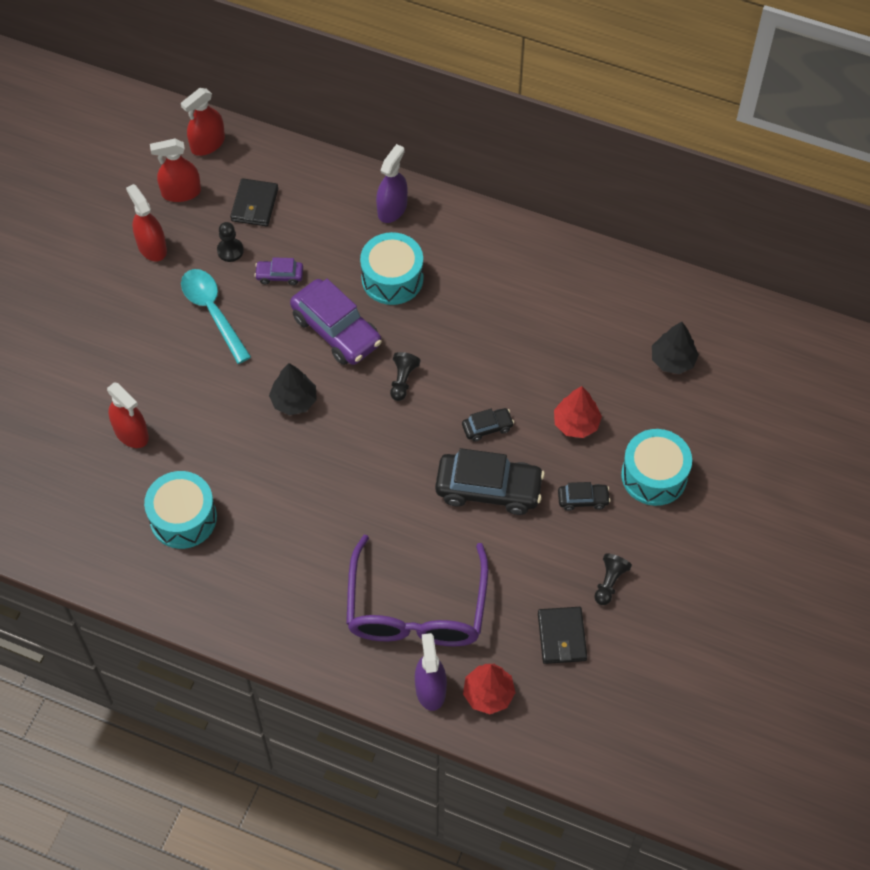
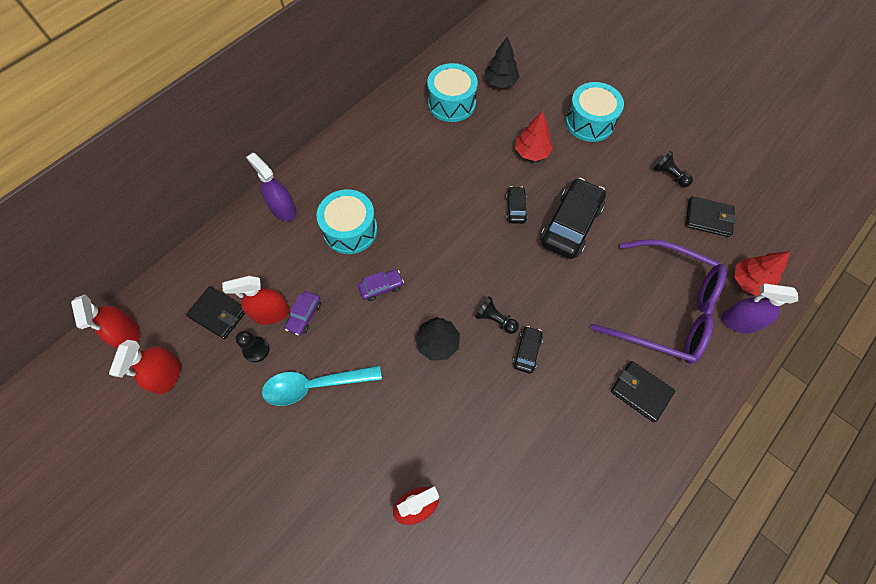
camera: 70 degrees left, 5 degrees up
red spray bottle [126,184,167,262] -> red spray bottle moved to [222,276,290,324]
turquoise drum [144,471,217,549] -> turquoise drum moved to [427,63,478,122]
purple car [290,279,382,365] -> purple car [358,270,404,301], size x0.48
black pawn [390,352,420,401] -> black pawn moved to [475,296,519,334]
black car [558,482,610,511] -> black car moved to [513,326,543,374]
none -> black wallet [611,361,675,423]

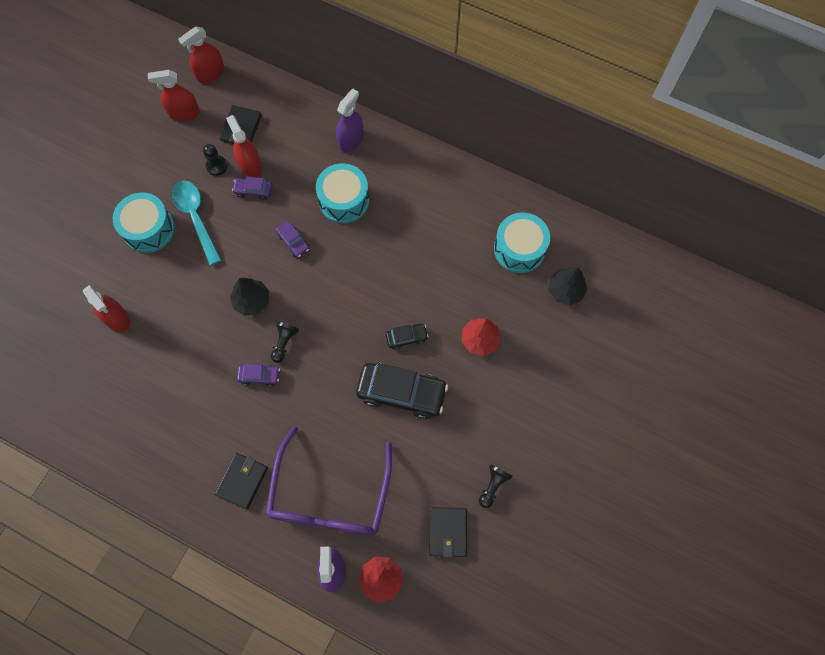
camera: 75 degrees right, 5 degrees up
black car [513,326,543,374] -> purple car [237,364,280,387]
turquoise drum [566,82,624,142] -> turquoise drum moved to [113,192,175,253]

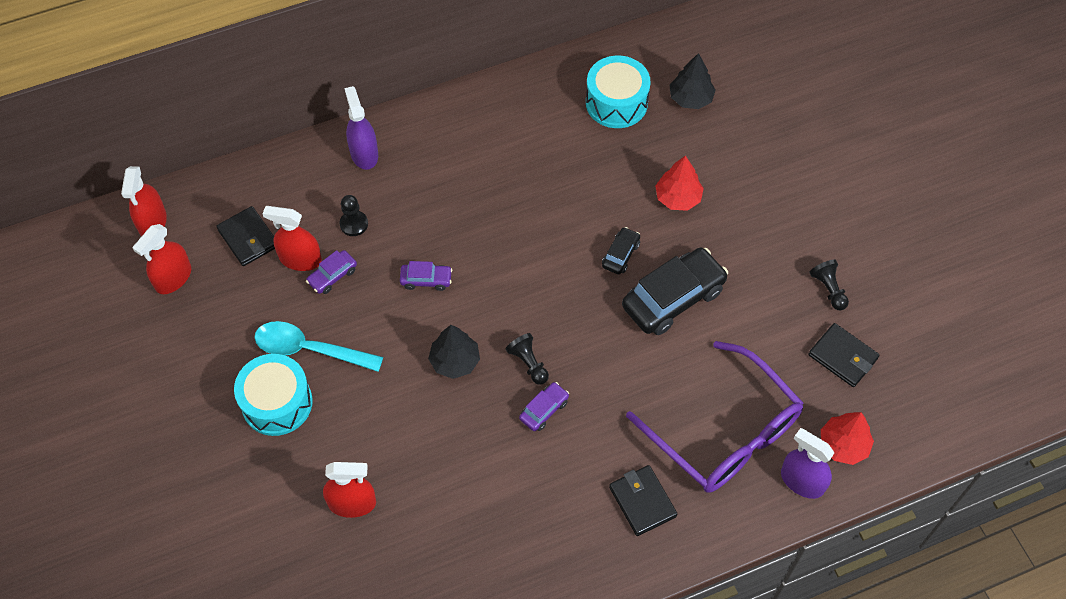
camera: 50 degrees left, 10 degrees down
black pawn [203,144,228,176] -> black pawn moved to [340,195,368,236]
turquoise drum [316,163,369,223] -> none

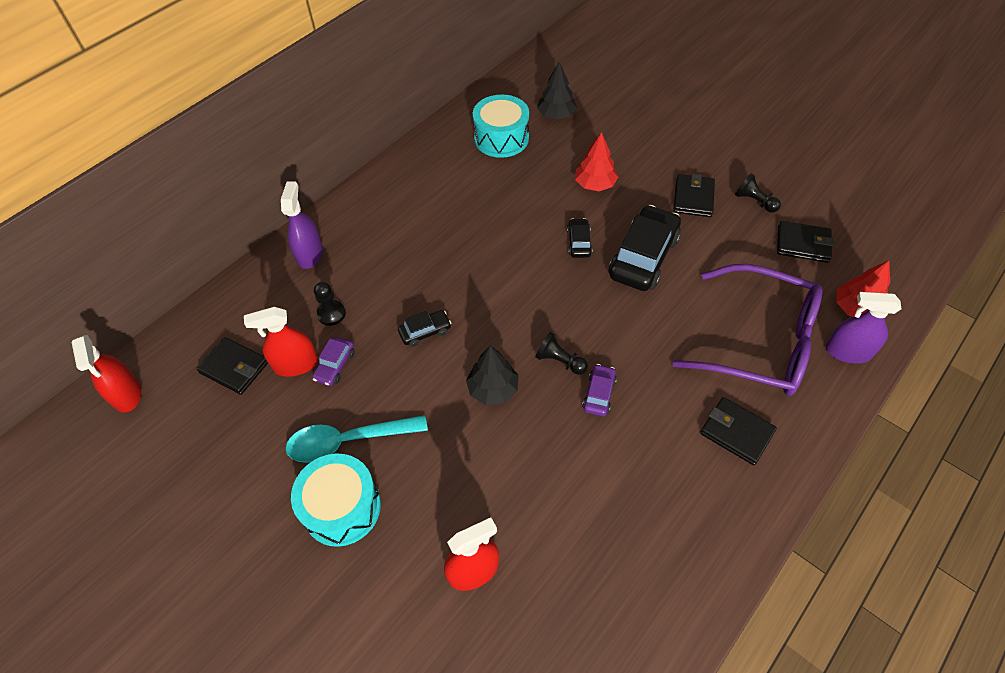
camera: 25 degrees left, 5 degrees down
red spray bottle [133,224,191,294] -> none
purple spray bottle [344,86,378,170] -> purple spray bottle turned 45 degrees clockwise [281,181,323,269]
purple car [400,261,452,291] -> black car [398,310,451,347]
none -> black wallet [673,173,715,217]

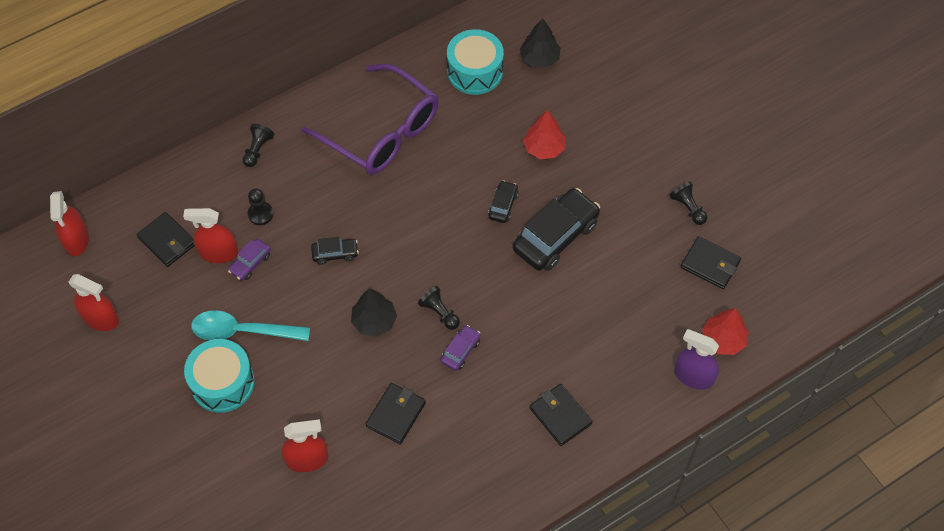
camera: 15 degrees right, 5 degrees up
purple spray bottle [281,181,323,269] -> black pawn [242,124,274,167]
purple glasses [672,264,823,396] -> purple glasses moved to [301,63,439,175]
black wallet [673,173,715,217] -> black wallet moved to [366,383,426,444]
none -> red spray bottle [69,274,119,331]

